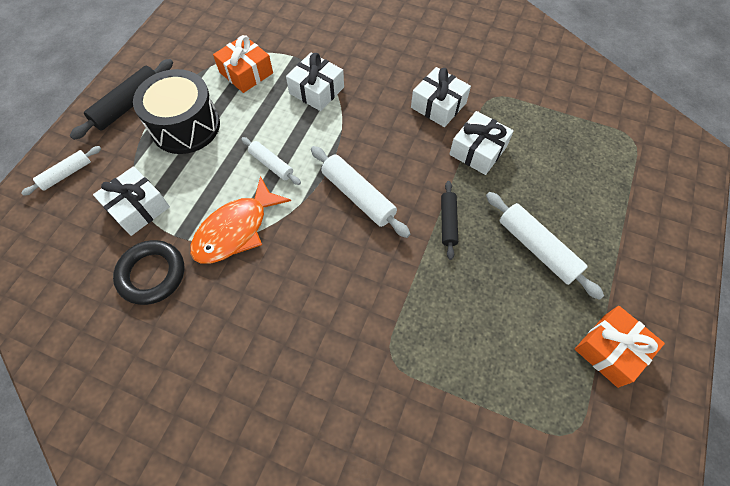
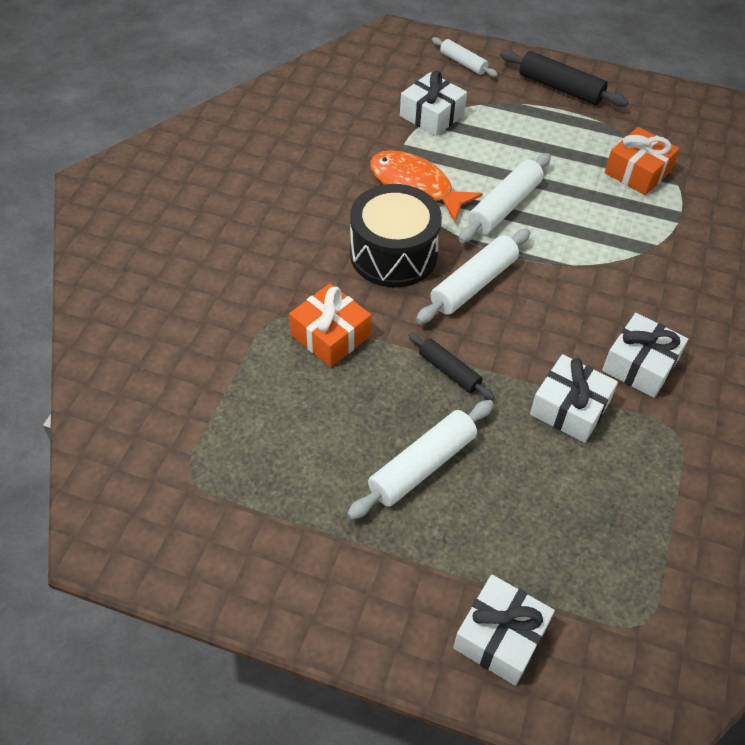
camera: 85 degrees right, 10 degrees down
black ring [113,240,184,305] -> none
black drum [133,69,220,154] -> black drum moved to [350,184,442,288]
white rolling pin [241,137,301,185] -> white rolling pin [459,153,551,243], size x1.62
white gift [286,53,344,111] -> white gift moved to [453,575,555,686]
black rolling pin [441,181,458,260] -> black rolling pin turned 45 degrees clockwise [408,332,494,400]
orange gift [575,306,665,388] -> orange gift moved to [289,283,371,367]

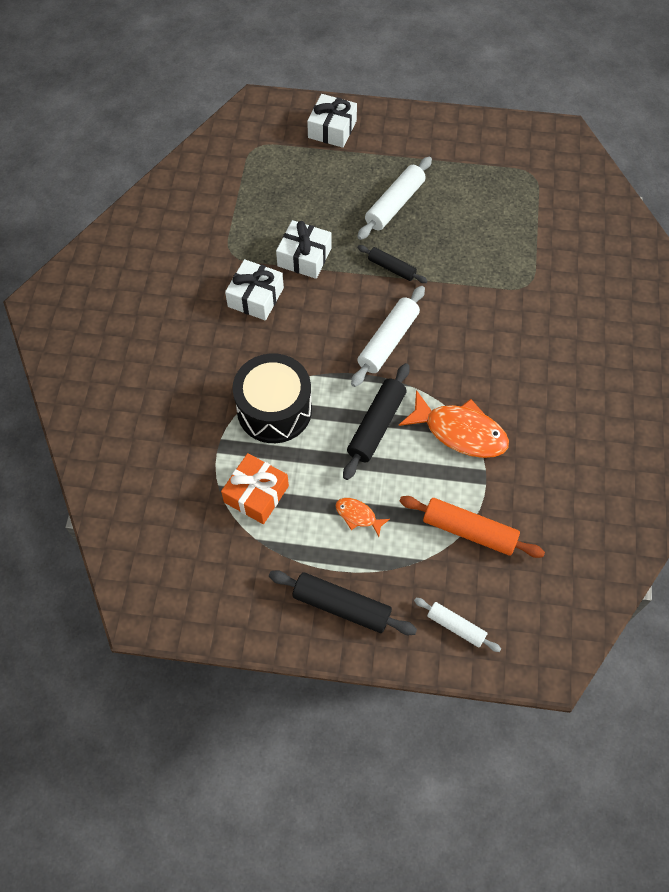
camera: 170 degrees right, 10 degrees up
orange gift [289,283,371,367] -> none
black drum [350,184,442,288] -> black drum moved to [233,353,312,443]
white gift [400,71,467,136] -> orange rolling pin [399,496,545,558]
white rolling pin [459,153,551,243] -> black rolling pin [343,363,410,480]
none -> orange fish [336,498,390,537]

